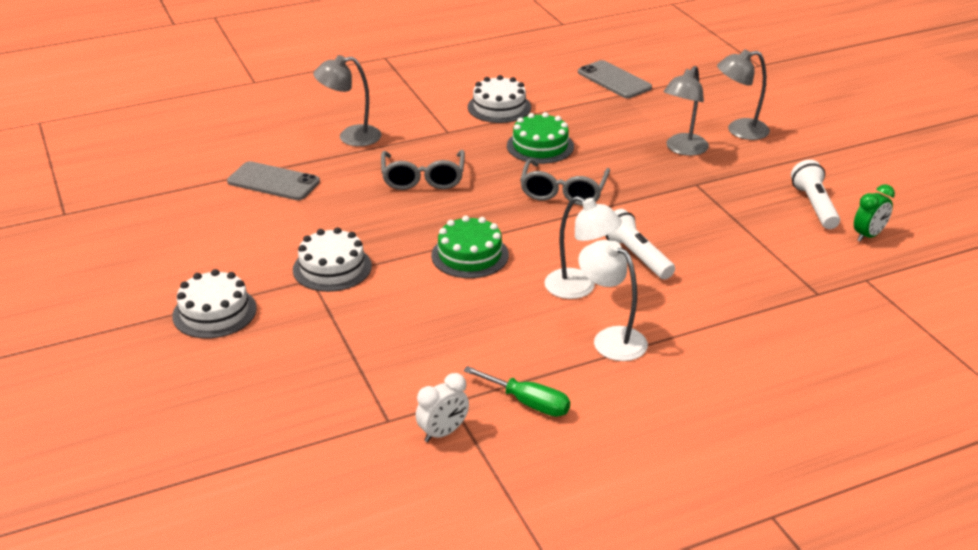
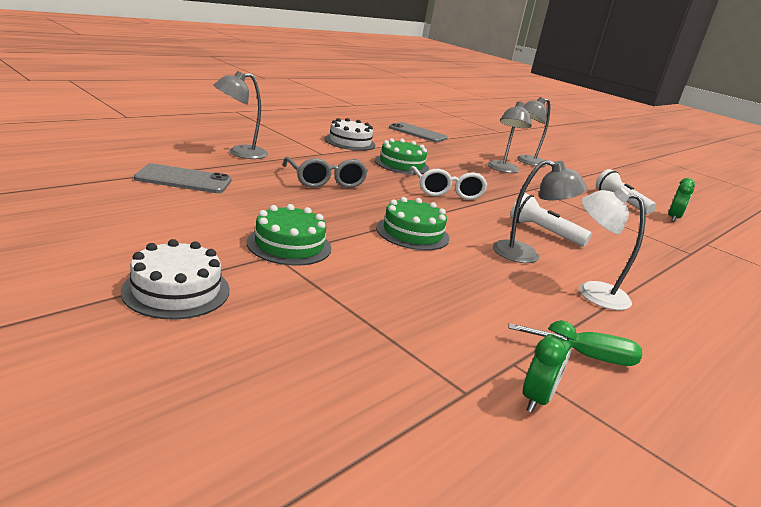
camera: 25 degrees left, 10 degrees down
white cake [293,227,372,292] -> green cake [247,204,332,266]
white clock [416,373,469,442] -> green clock [523,320,577,413]
grey glasses [520,159,610,206] -> white glasses [409,166,488,200]
white lamp [544,196,622,299] -> grey lamp [493,160,587,263]

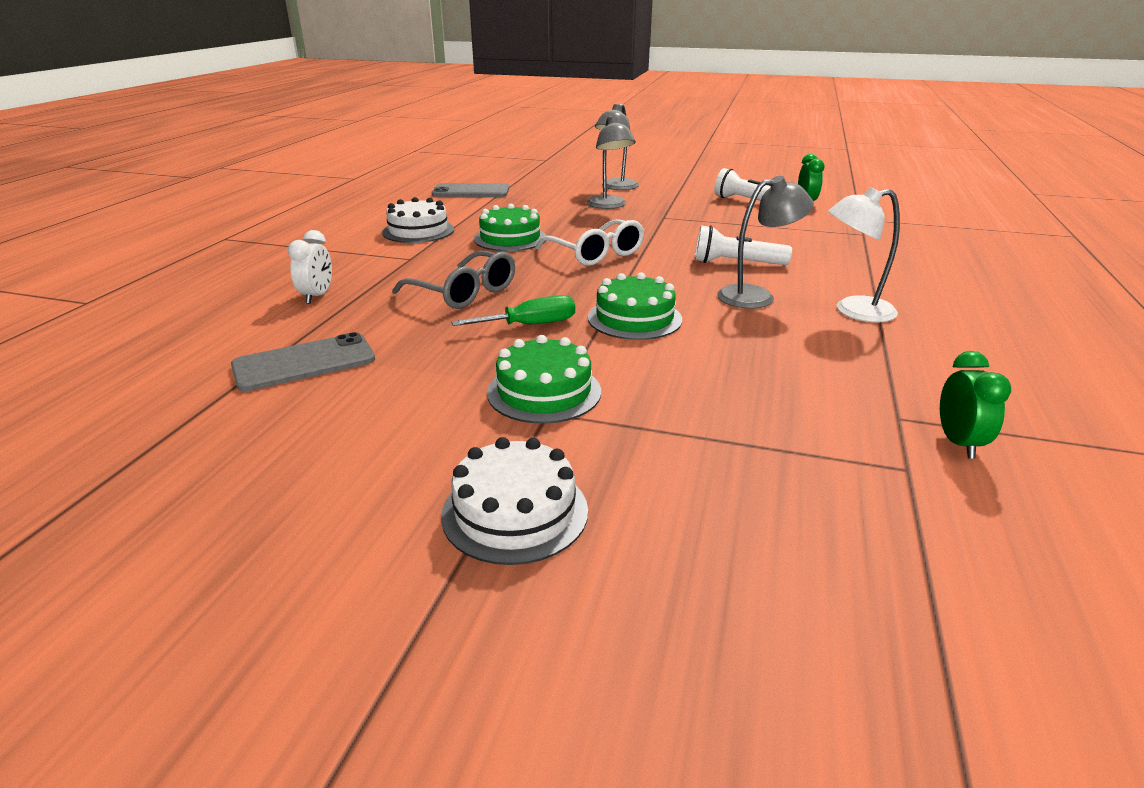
camera: 25 degrees left, 5 degrees up
grey lamp [213,71,268,159] -> white clock [288,230,332,304]
green screwdriver [508,323,642,366] -> green screwdriver moved to [451,295,575,326]

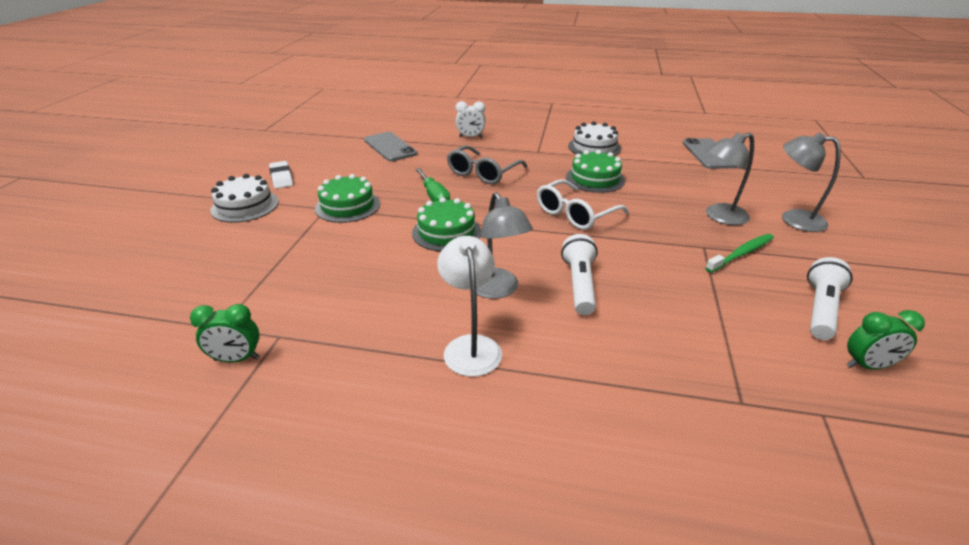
camera: 85 degrees right, 5 degrees up
none -> white eraser [269,161,293,189]
none -> green toothbrush [705,234,774,273]

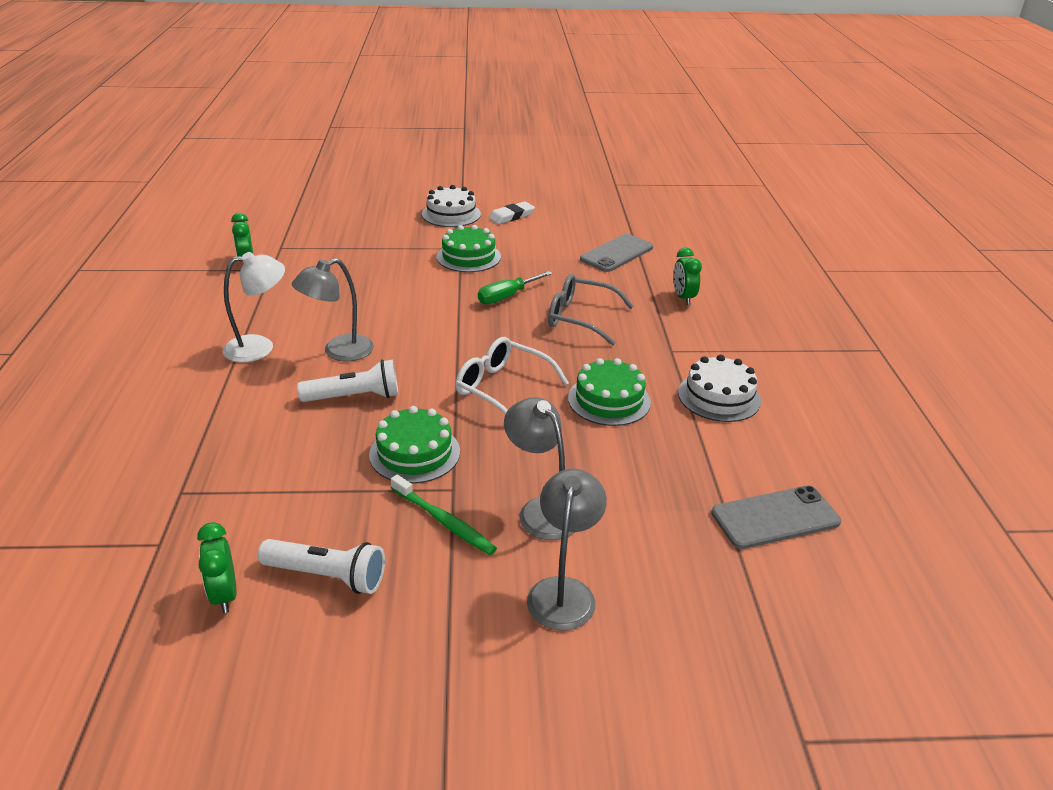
camera: 75 degrees right, 0 degrees up
green cake [412,197,481,251] -> green cake moved to [369,406,460,484]
white clock [455,101,486,138] -> green clock [673,247,702,305]

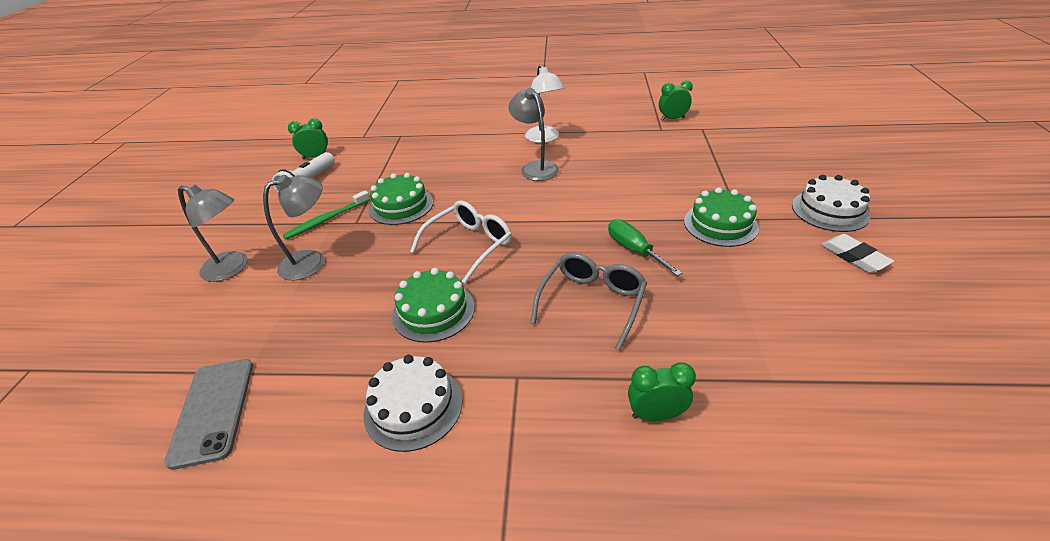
camera: 100 degrees right, 5 degrees up
white flashlight [297,360,399,402] -> none
grey phone [580,234,653,272] -> none

